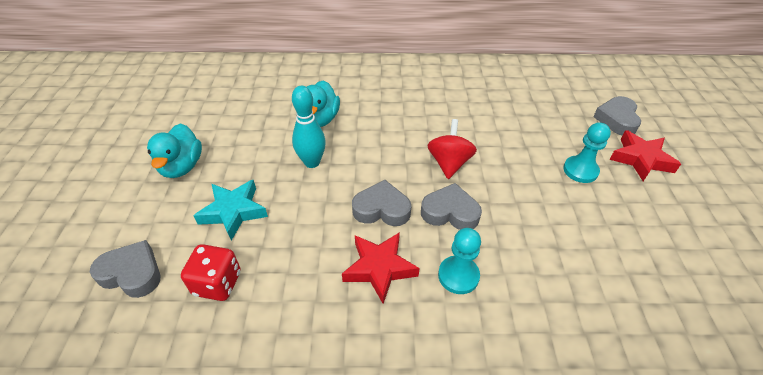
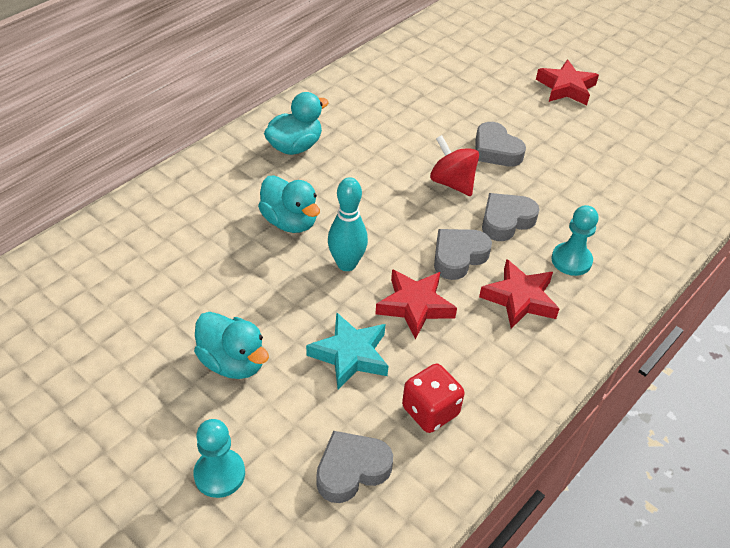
camera: 50 degrees left, 0 degrees up
turquoise pawn [563,122,611,183] -> turquoise pawn moved to [193,419,245,498]
grey heart [593,96,641,136] -> grey heart moved to [475,122,526,166]
none -> turquoise duck [264,92,329,155]
none -> red star [375,269,457,339]

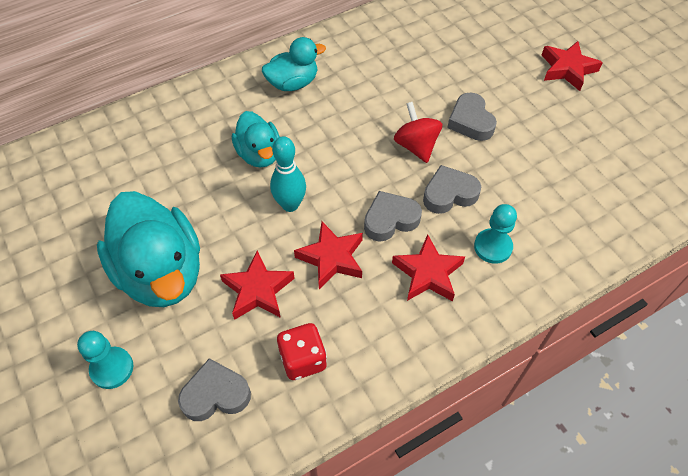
camera: 20 degrees right, 10 degrees up
turquoise duck [194,312,269,379] -> turquoise duck [97,191,200,307], size x1.78
turquoise star [306,312,388,390] -> red star [220,250,295,320]

